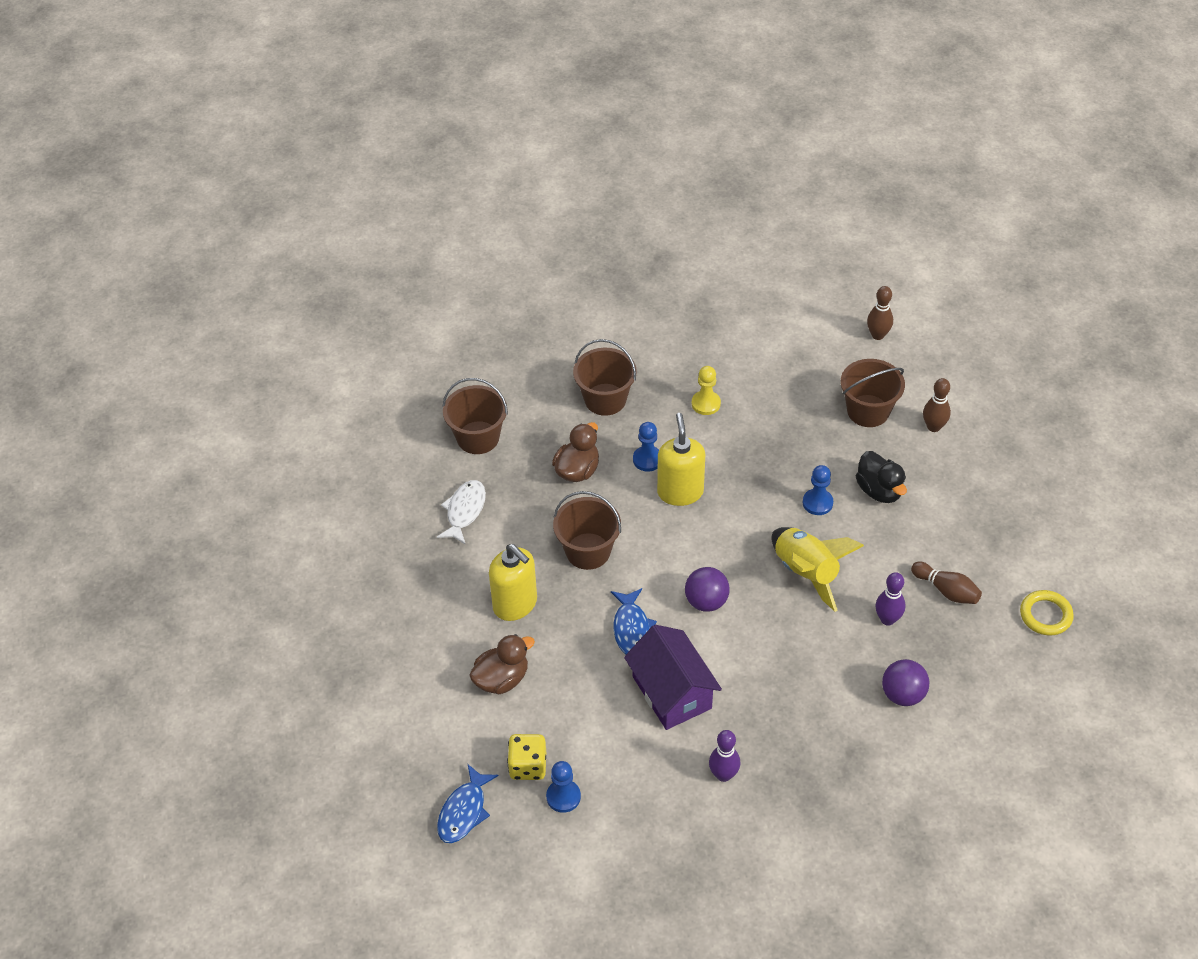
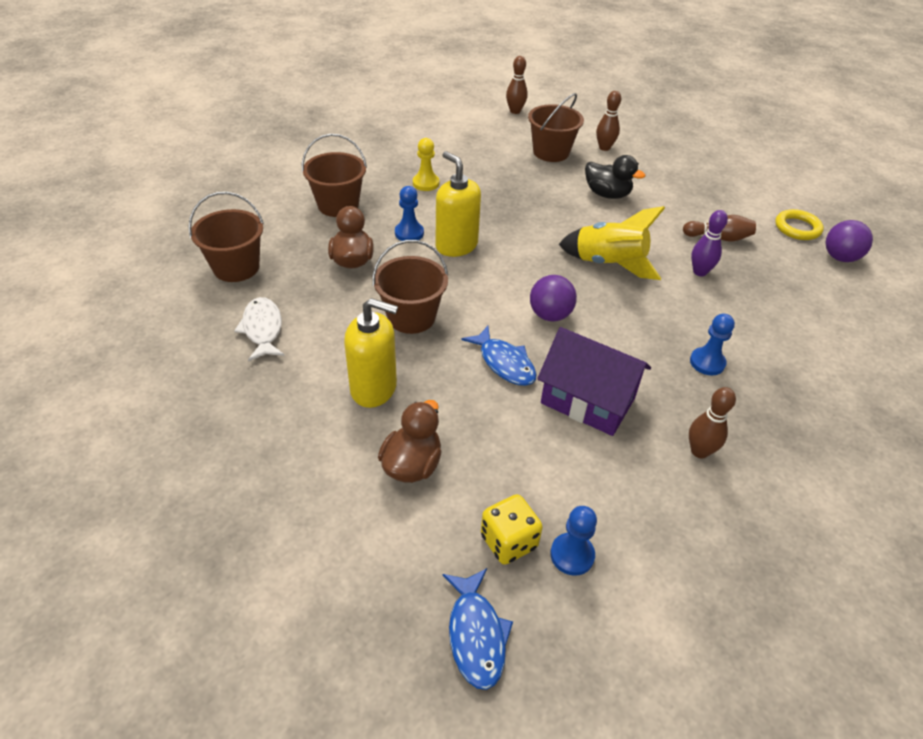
camera: 35 degrees left, 5 degrees down
purple bowling pin [709,730,740,782] -> brown bowling pin [689,387,736,458]
blue pawn [802,465,833,515] -> blue pawn moved to [690,314,735,375]
purple ball [882,659,930,706] -> purple ball moved to [826,220,873,262]

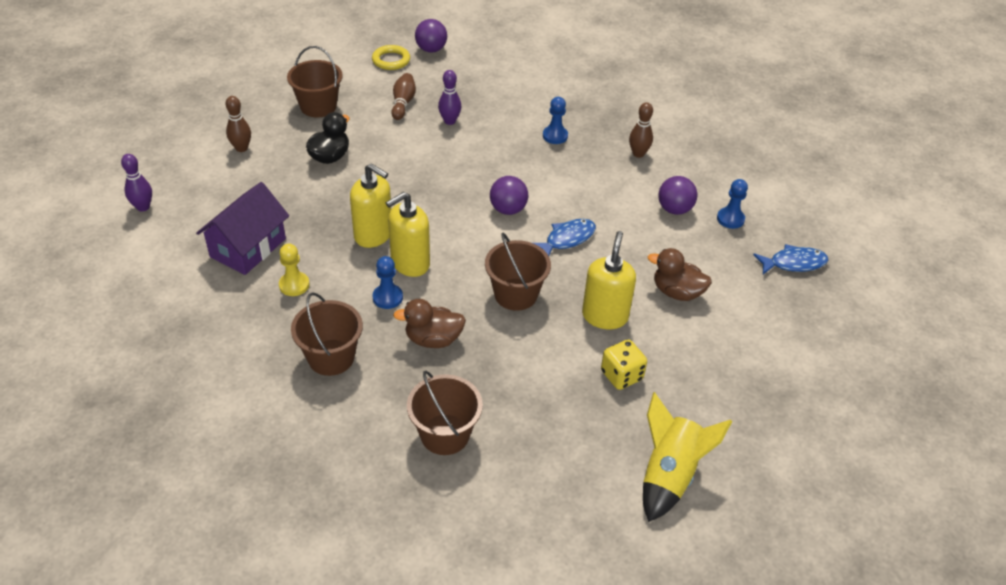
camera: 90 degrees left, 0 degrees up
white fish [234,297,285,361] -> none
yellow dice [481,494,543,565] -> yellow dice moved to [601,340,647,390]
brown bowling pin [506,56,528,114] -> purple bowling pin [121,154,152,212]
brown bucket [528,93,584,162] -> brown bucket moved to [287,46,343,117]
purple house [537,327,651,436] -> purple house moved to [196,182,289,275]
yellow rocket [558,206,665,280] -> yellow rocket moved to [643,392,732,522]
none -> yellow soap dispenser [350,163,391,248]
none -> purple ball [658,176,697,215]

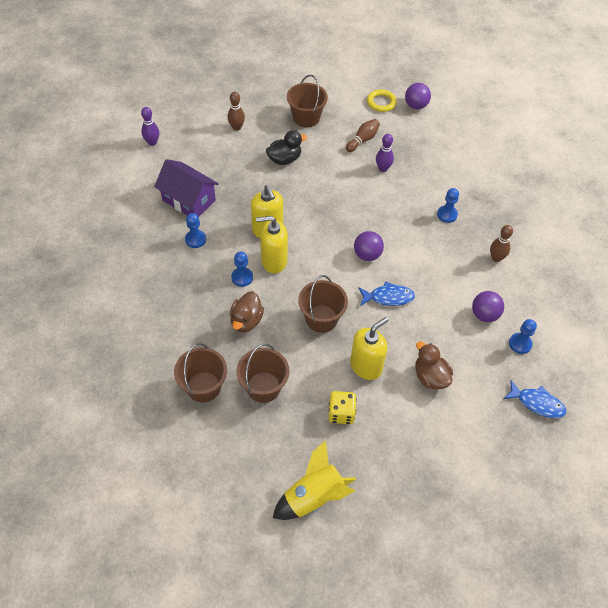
camera: 35 degrees right, 10 degrees up
purple house [196,182,289,275] -> purple house turned 60 degrees clockwise [154,159,219,217]
yellow pawn [279,244,310,296] -> blue pawn [185,213,206,248]
brown bucket [291,292,363,376] -> brown bucket moved to [237,344,289,403]
brown duck [393,299,466,348] -> brown duck turned 105 degrees counterclockwise [230,291,264,333]

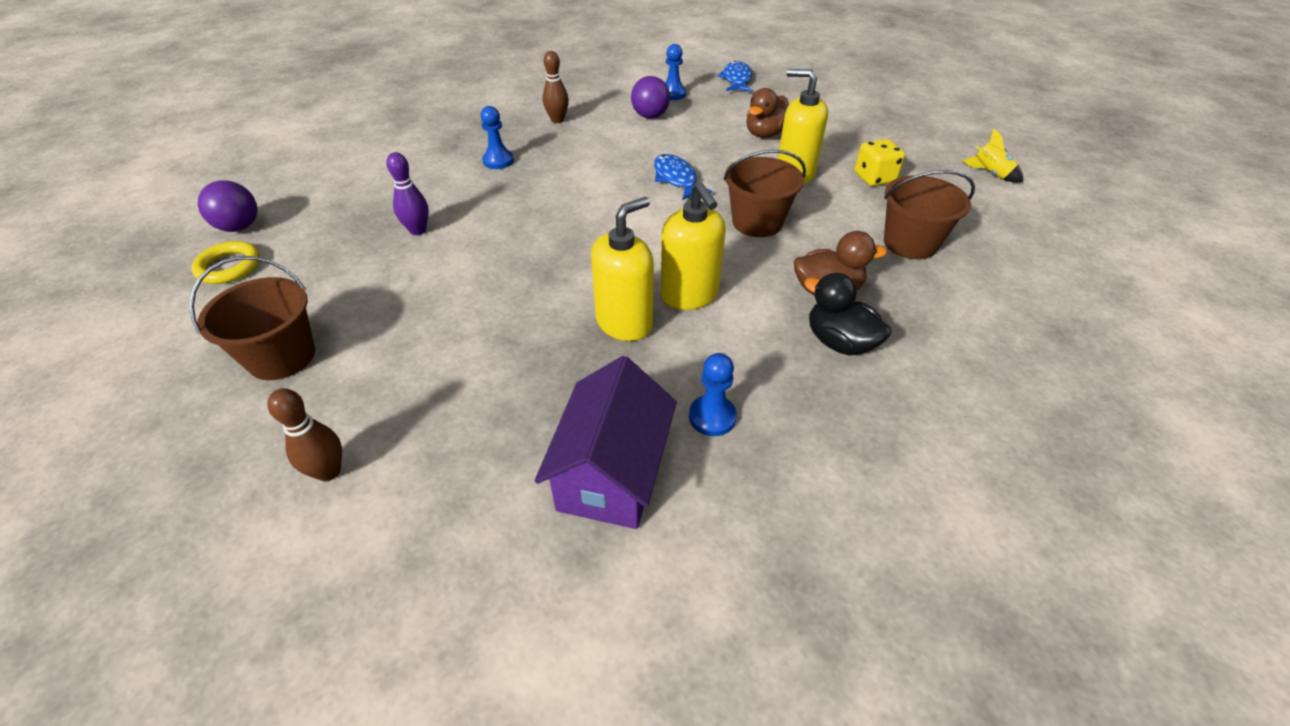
camera: 110 degrees left, 10 degrees down
purple bowling pin [141,107,159,146] -> none
brown bucket [174,343,227,403] -> none
blue pawn [231,252,253,287] -> none
black duck [266,130,307,165] -> black duck moved to [804,273,892,356]
yellow rocket [273,440,356,520] -> yellow rocket [963,128,1023,182], size x0.54
brown bowling pin [346,119,380,152] -> none
purple ball [354,231,384,261] -> none

